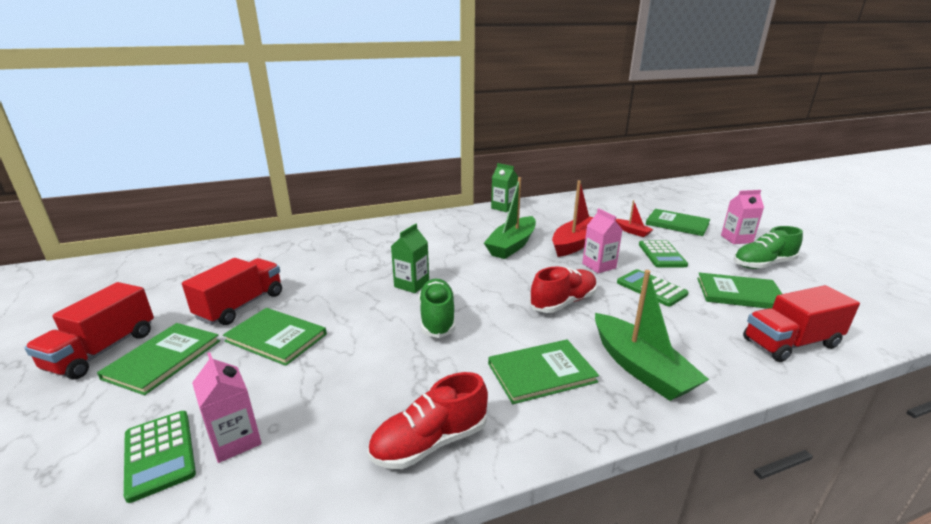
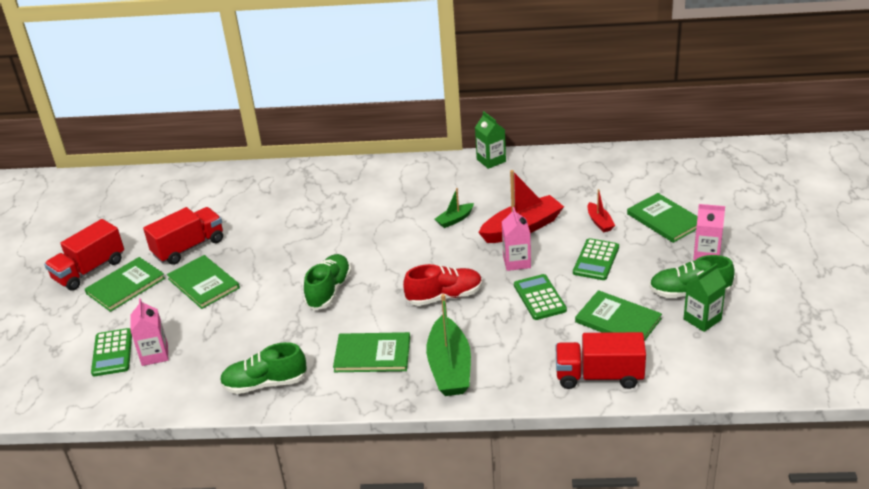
camera: 25 degrees right, 10 degrees up
red shoe [368,372,488,469] -> green shoe [220,342,307,394]
green carton [391,224,429,293] -> green carton moved to [684,263,726,332]
green boat [484,177,536,259] -> green boat [435,188,474,228], size x0.50

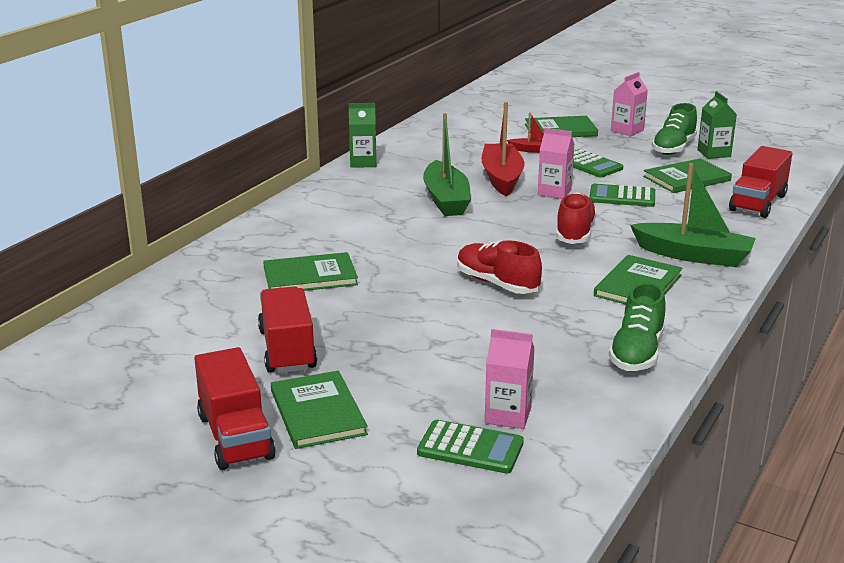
camera: 65 degrees left, 10 degrees down
green book [167,255,240,309] -> green book moved to [263,252,358,291]
green shoe [304,254,351,310] -> red shoe [457,240,542,294]
green boat [435,188,474,228] -> green boat [423,113,471,216], size x1.99

